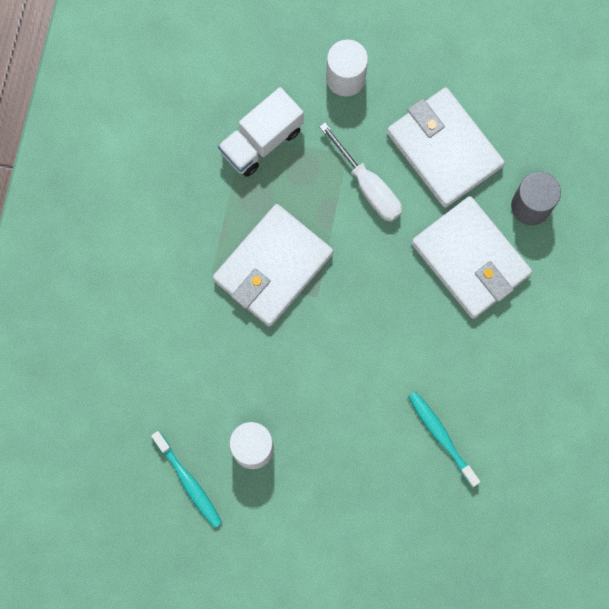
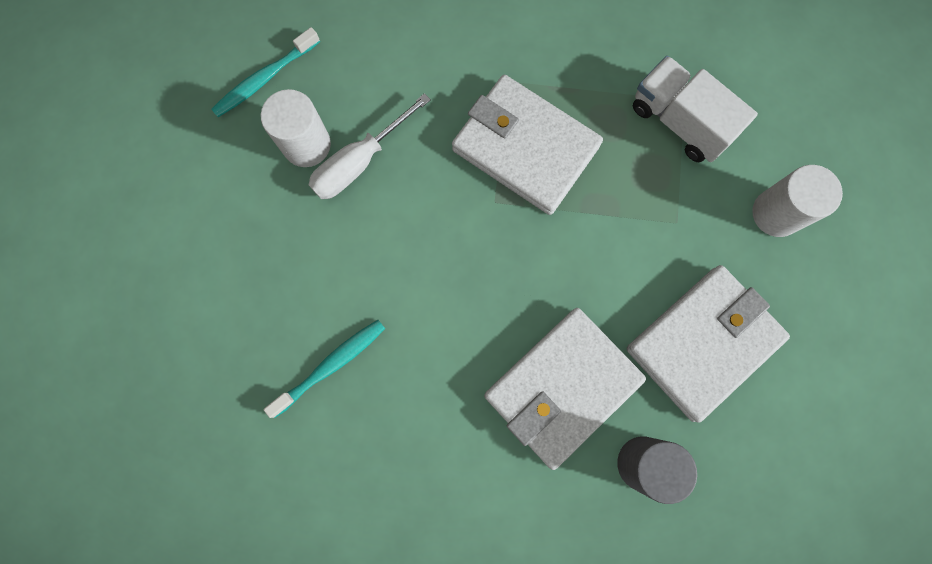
camera: 85 degrees right, 0 degrees up
white screwdriver [319,123,402,222] -> white screwdriver moved to [308,93,431,199]

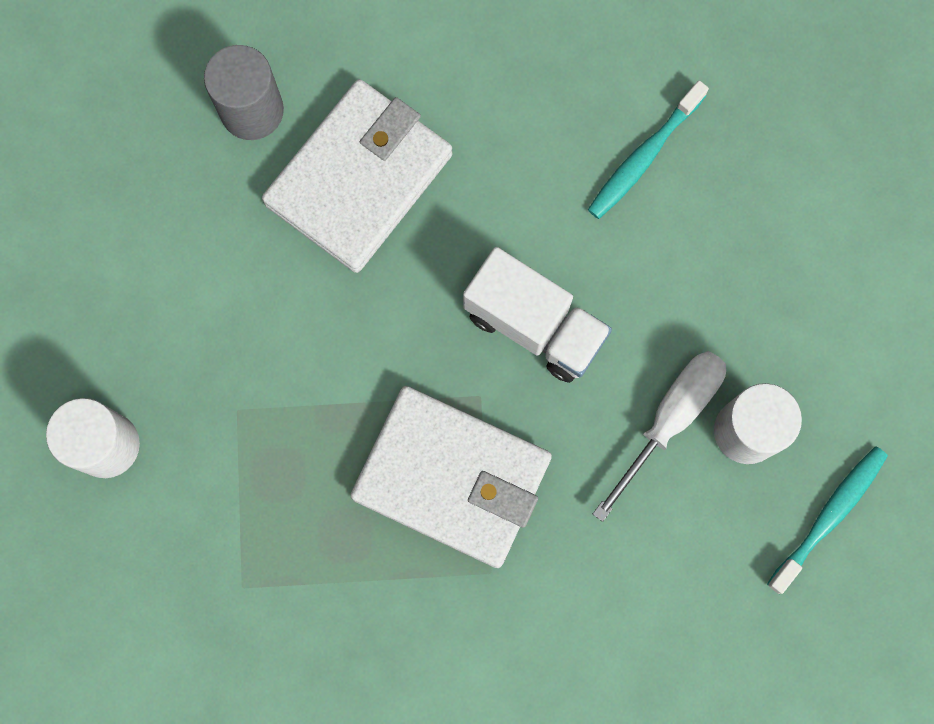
camera: 170 degrees right, 0 degrees up
white wallet [627,265,790,423] -> none
white truck [633,56,758,162] -> white truck moved to [463,247,612,383]

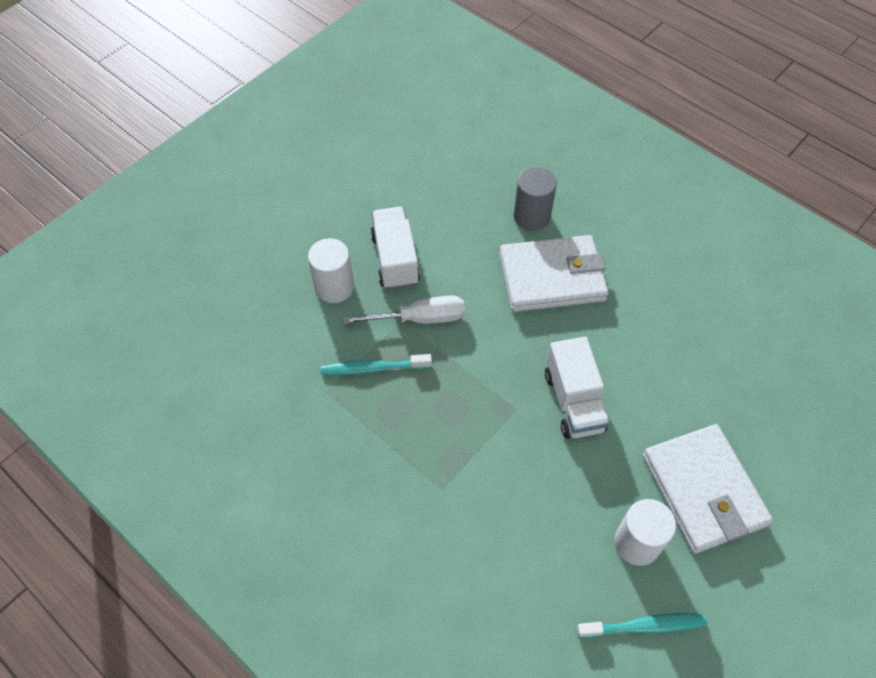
camera: 45 degrees right, 20 degrees down
white wallet [350,386,552,568] -> white wallet moved to [643,424,773,553]
turquoise toothbrush [588,81,709,219] -> turquoise toothbrush moved to [321,354,432,375]
white screwdriver [593,351,726,522] -> white screwdriver moved to [343,296,465,324]
none -> white truck [370,207,420,290]

